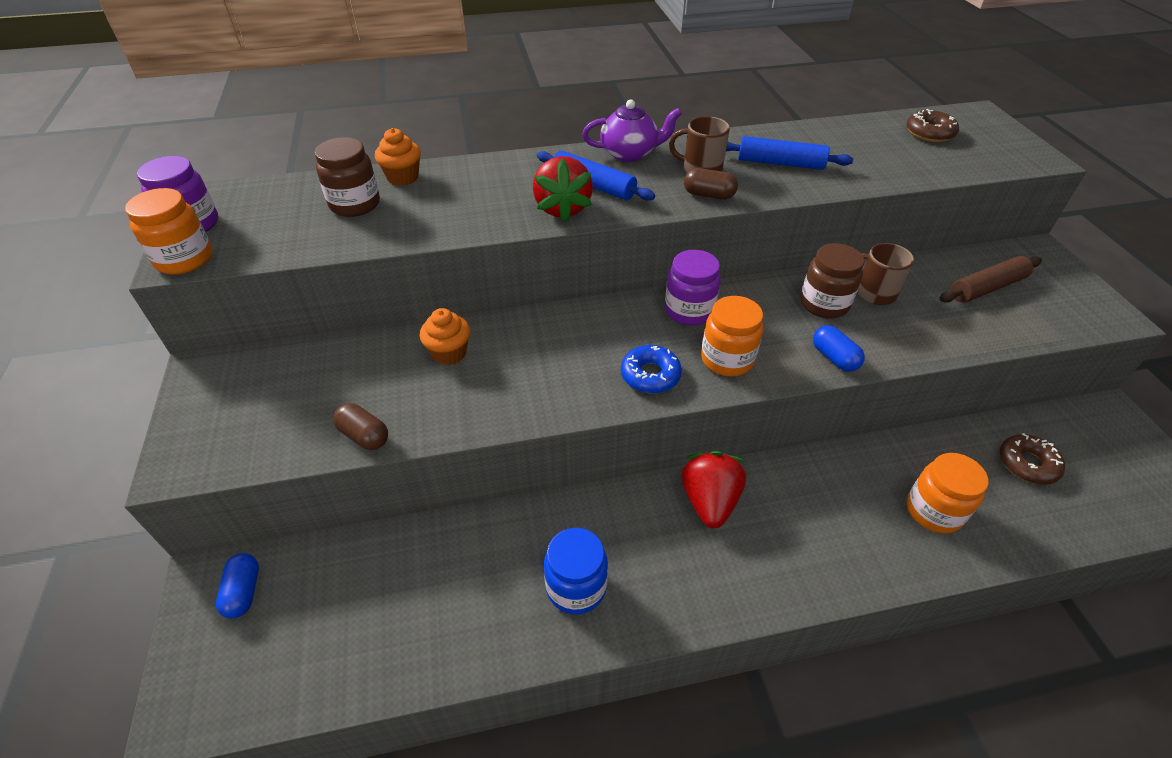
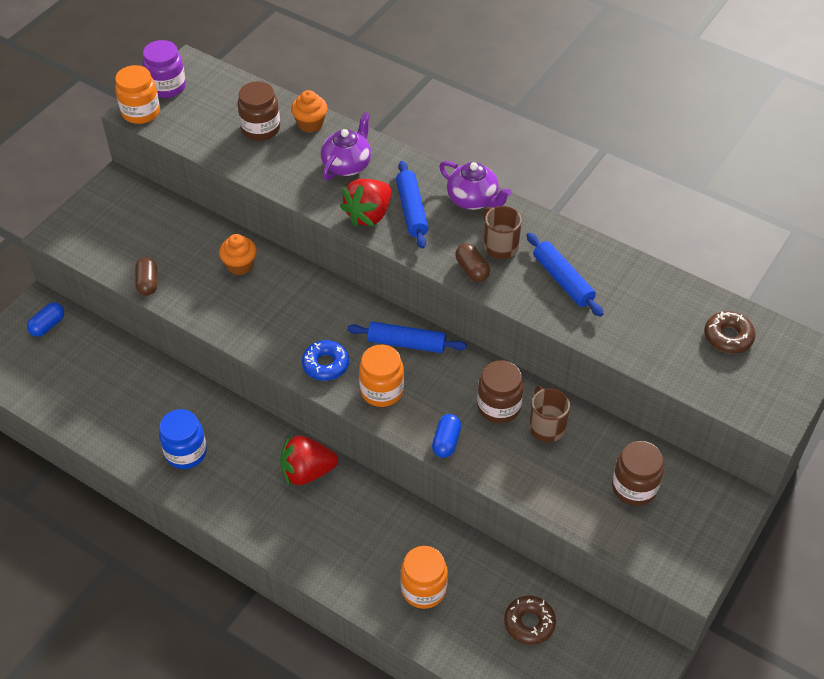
camera: 45 degrees right, 5 degrees up
purple jar [665,250,721,326] -> blue rolling pin [347,322,467,353]
red strawberry [682,451,746,528] -> red strawberry turned 150 degrees counterclockwise [280,434,338,486]
brown rolling pin [939,256,1042,303] -> brown jar [612,441,664,506]
none -> purple teapot [321,112,371,180]

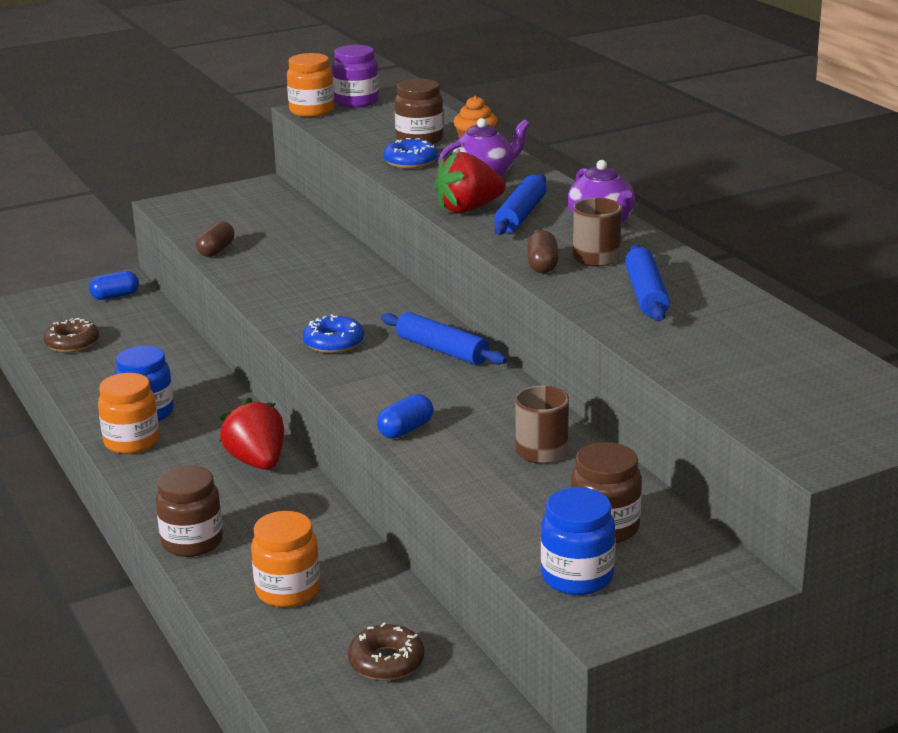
camera: 30 degrees right, 25 degrees down
orange cupcake [219,234,257,275] -> none
red strawberry [280,434,338,486] -> red strawberry turned 45 degrees clockwise [220,397,284,470]
orange jar [359,345,404,407] -> orange jar moved to [98,373,159,454]
brown jar [477,360,524,423] -> brown jar moved to [156,466,223,557]
brown donut [704,311,755,353] -> brown donut moved to [44,318,99,353]
none -> blue donut [383,138,438,169]
none -> blue jar [541,488,615,595]

